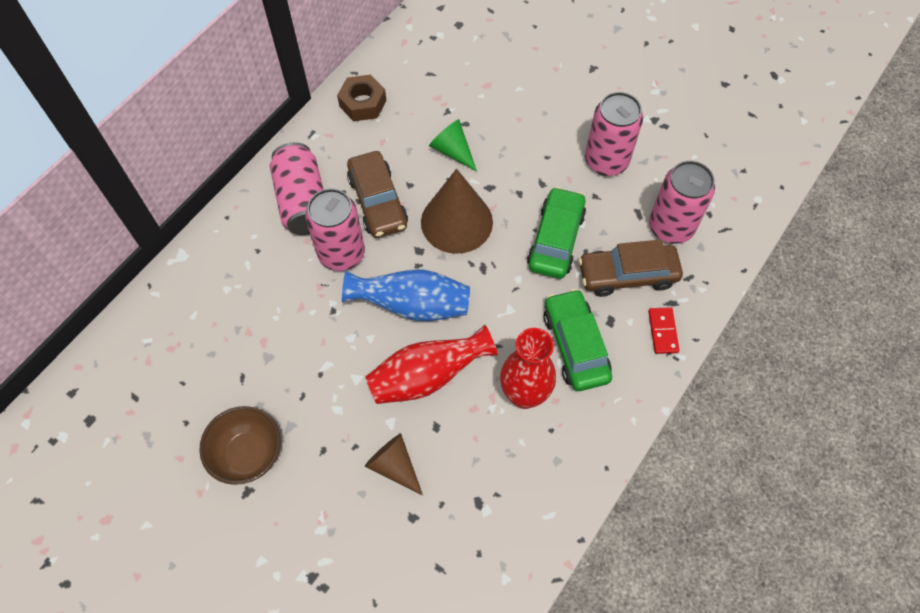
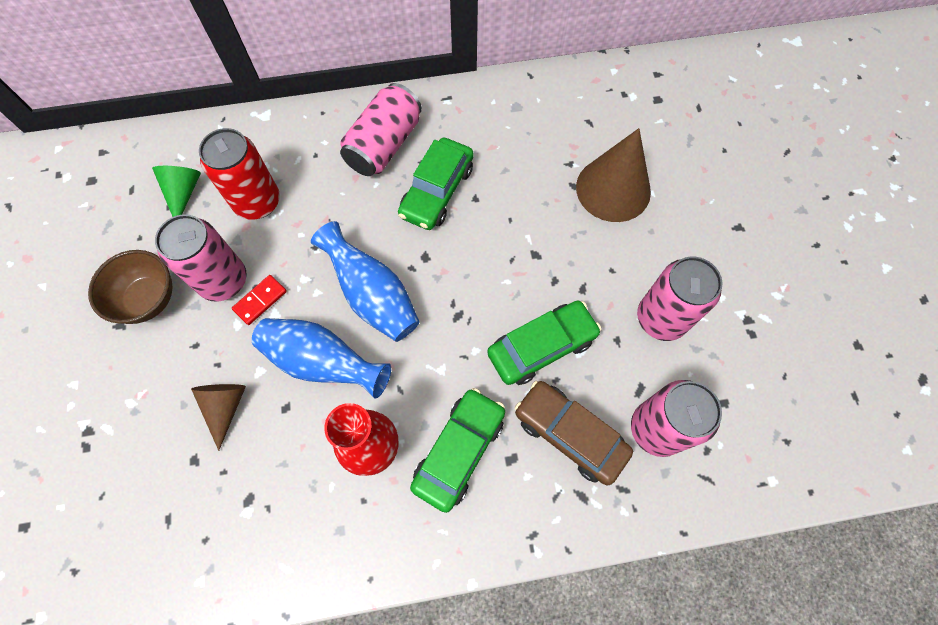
camera: 45 degrees right, 5 degrees up
pink can [305,188,365,271] -> pink can moved to [155,214,246,302]
brown nut [337,75,386,121] -> none
brown car [347,151,408,238] -> green car [398,138,474,230]
red vase [366,325,498,404] -> blue vase [252,318,391,399]
brown cone [421,169,493,254] -> brown cone moved to [576,128,651,222]
green cone [429,119,477,171] -> green cone moved to [152,166,201,217]
red domino [648,307,680,354] -> red domino moved to [232,275,287,325]
none -> red can [199,128,280,220]

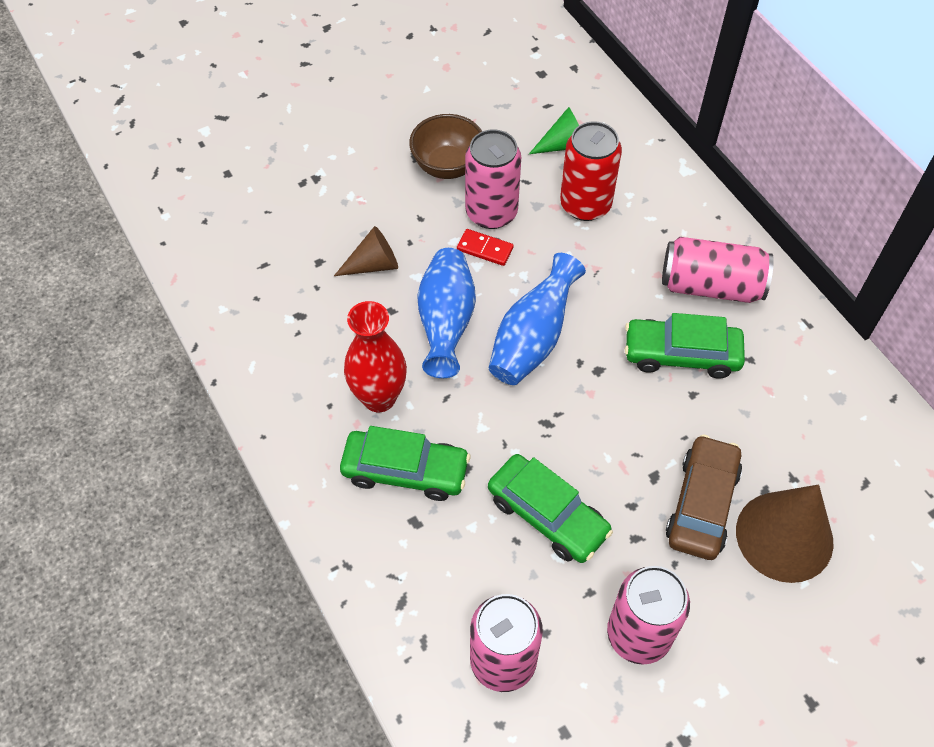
camera: 70 degrees right, 10 degrees down
brown car [515,381,633,485] -> brown car moved to [666,434,742,560]

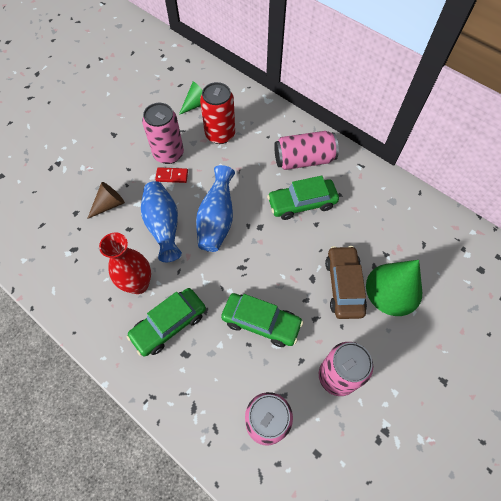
camera: 20 degrees left, 5 degrees up
green car [340,426,470,501] -> green car turned 150 degrees clockwise [127,288,206,356]
brown bowl [409,114,482,179] -> none
brown cone [736,484,834,583] -> green cone [366,260,422,316]

